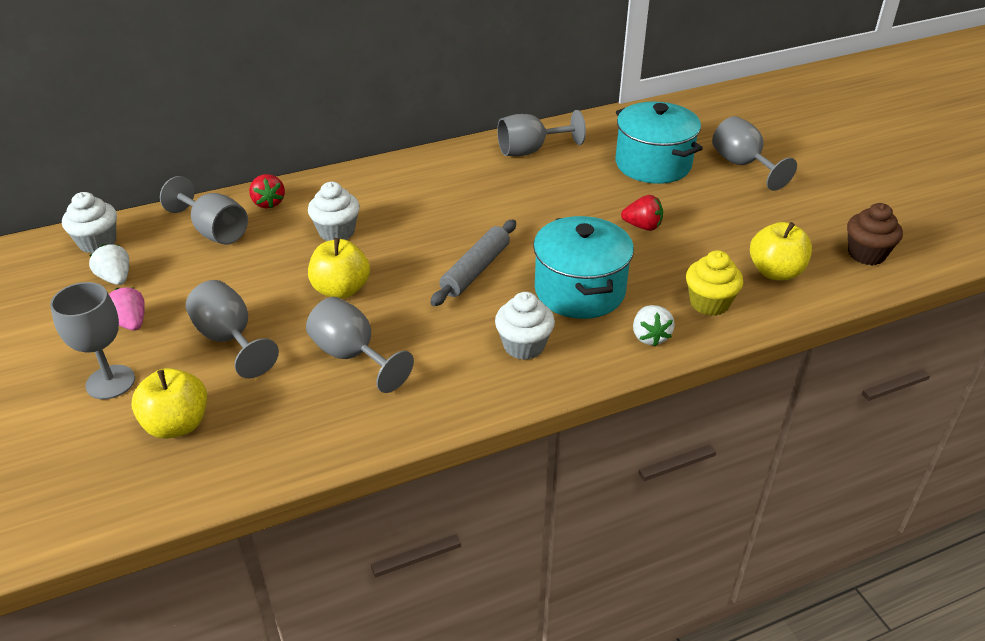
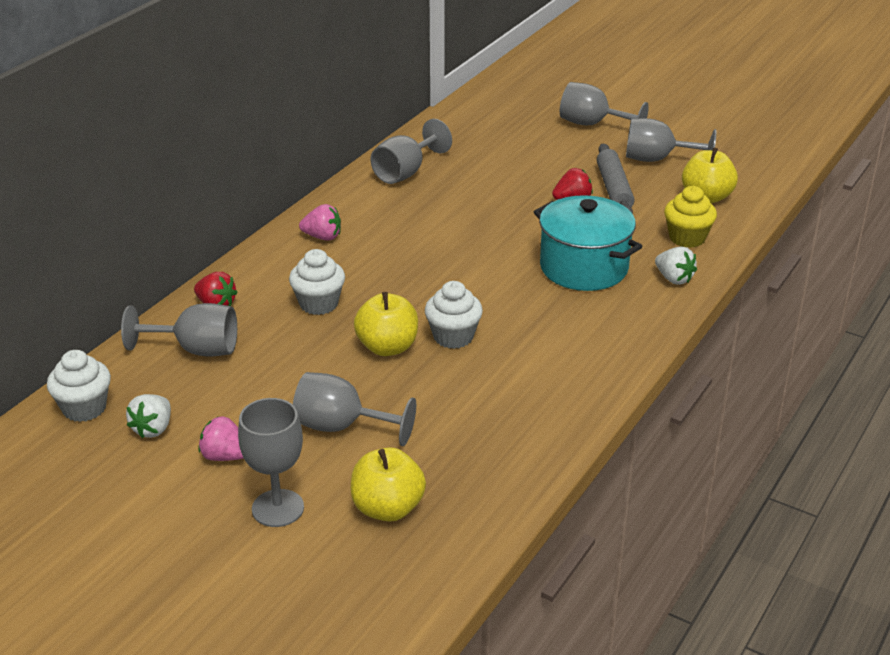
camera: 35 degrees left, 5 degrees down
white strawberry [89,244,129,285] -> white strawberry turned 90 degrees counterclockwise [126,394,171,438]
grey goblet [306,297,414,393] -> grey goblet moved to [626,118,716,162]
grey rolling pin [430,220,516,306] -> grey rolling pin moved to [597,144,634,214]
white cupcake [495,292,555,360] -> white cupcake moved to [425,281,483,349]
turquoise pot [616,101,703,184] -> none
brown cupcake [847,203,903,265] -> none
none -> pink strawberry [299,204,341,241]

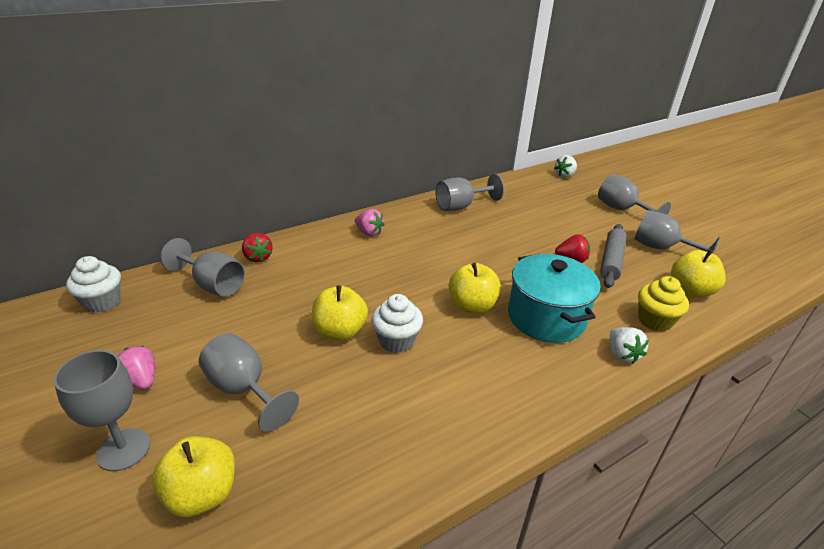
camera: 25 degrees right, 0 degrees up
white strawberry [126,394,171,438] -> white strawberry moved to [554,155,577,178]
white cupcake [289,249,345,315] -> none
none -> yellow apple [449,263,501,313]

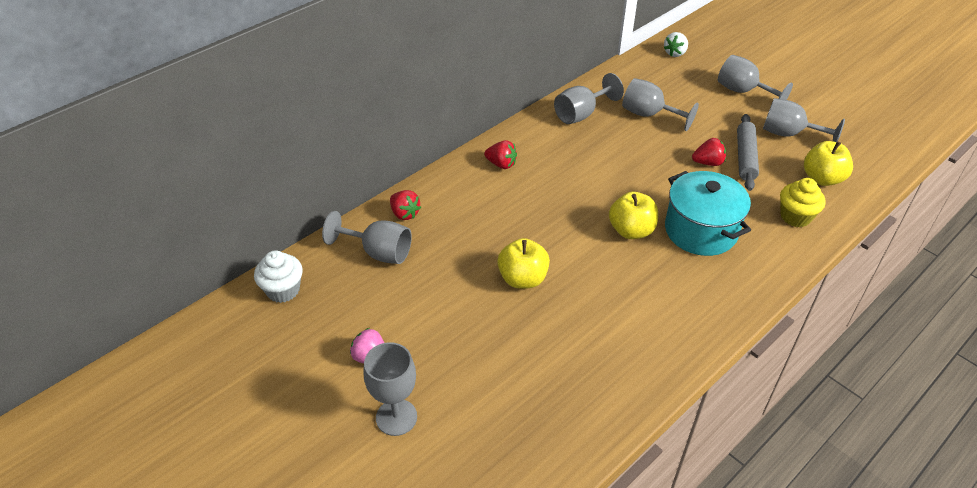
camera: 10 degrees left, 10 degrees up
yellow apple [152,436,235,517] -> none
grey goblet [199,333,299,432] -> grey goblet moved to [622,78,699,131]
pink strawberry [355,209,385,236] -> red strawberry [484,140,517,169]
white cupcake [372,294,423,353] -> none
white strawberry [610,327,649,364] -> none

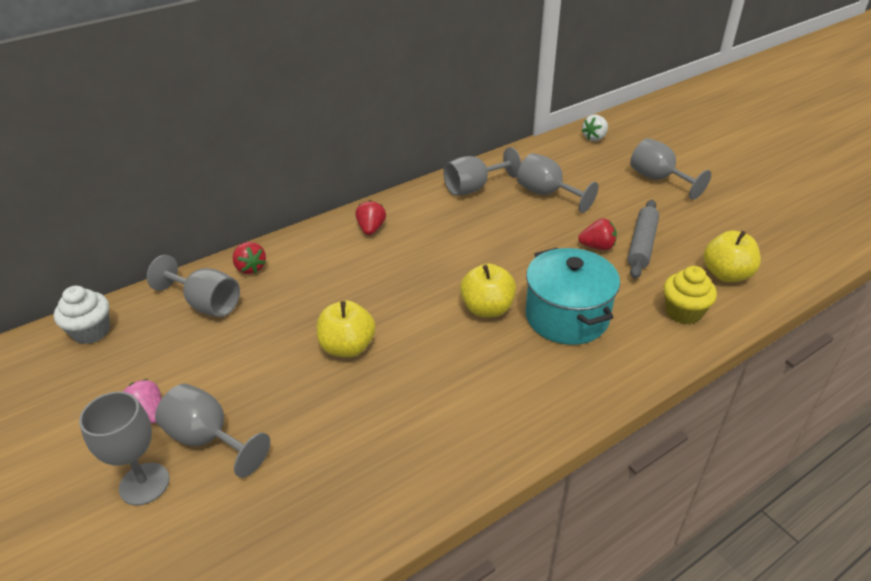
camera: 10 degrees right, 5 degrees down
red strawberry [484,140,517,169] -> red strawberry turned 120 degrees counterclockwise [355,200,386,235]
grey goblet [763,98,845,142] -> grey goblet moved to [155,383,270,478]

